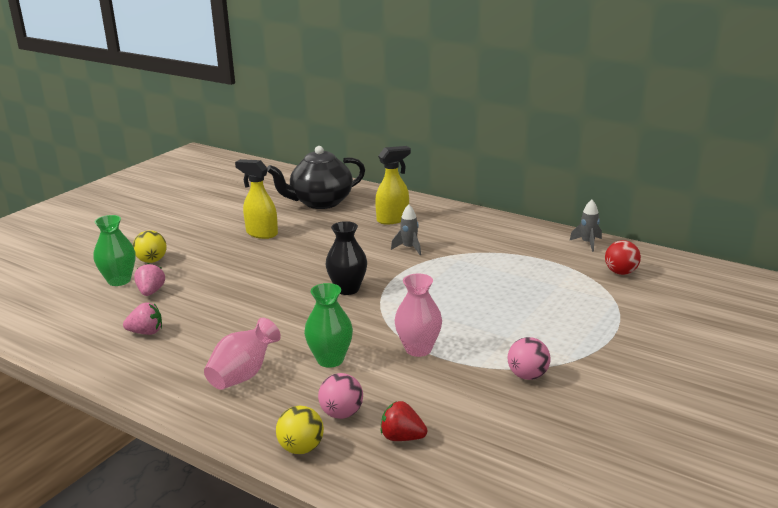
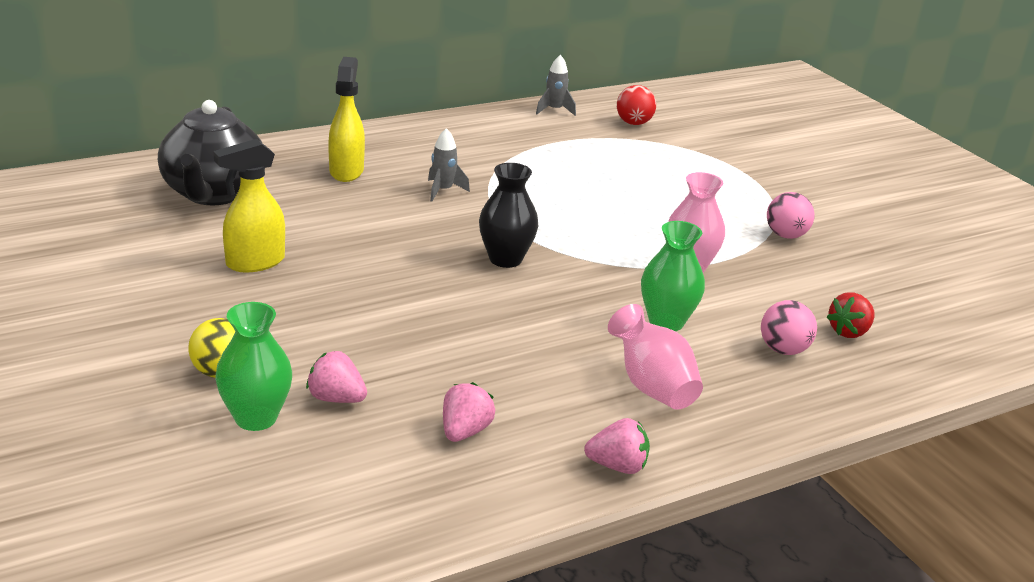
camera: 65 degrees left, 5 degrees up
yellow ball [276,406,324,454] -> none
none -> pink strawberry [584,418,650,474]

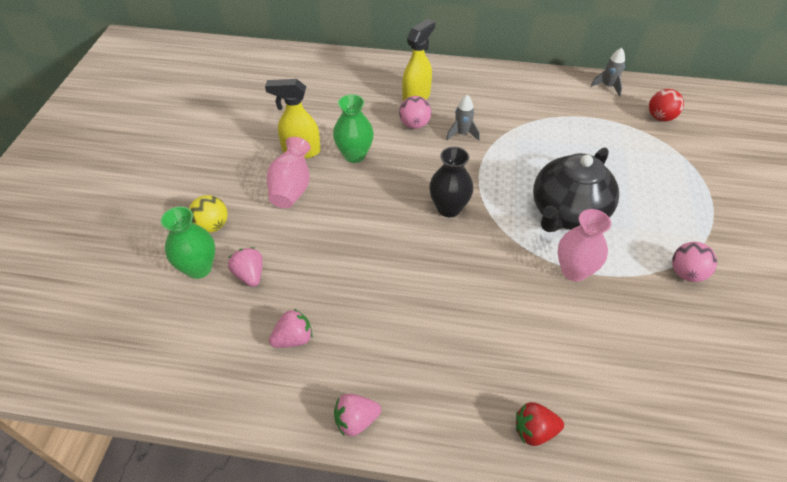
camera: 40 degrees right, 20 degrees up
black teapot [158,100,262,205] -> black teapot moved to [533,147,619,232]
pink strawberry [584,418,650,474] -> pink strawberry turned 120 degrees clockwise [334,394,381,436]
pink vase [608,304,703,410] -> pink vase moved to [267,137,311,208]
green vase [641,221,705,331] -> green vase moved to [333,94,374,163]
pink ball [761,300,817,355] -> pink ball moved to [399,96,431,129]
red strawberry [827,292,875,338] -> red strawberry moved to [516,402,564,446]

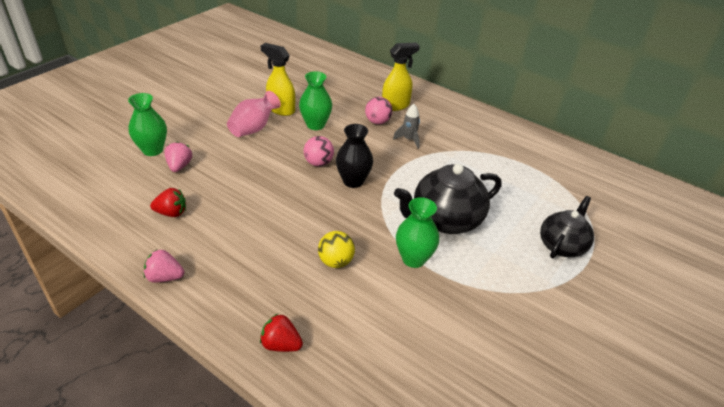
camera: 25 degrees right, 10 degrees down
yellow ball [189,195,228,233] -> yellow ball moved to [318,231,355,268]
pink strawberry [269,308,313,348] -> red strawberry [150,188,186,217]
pink vase [558,209,611,281] -> green vase [396,197,439,268]
grey rocket [591,48,625,97] -> none
red ball [649,89,684,121] -> none
pink ball [672,242,717,282] -> pink ball moved to [304,136,334,166]
none -> black teapot [540,196,594,259]

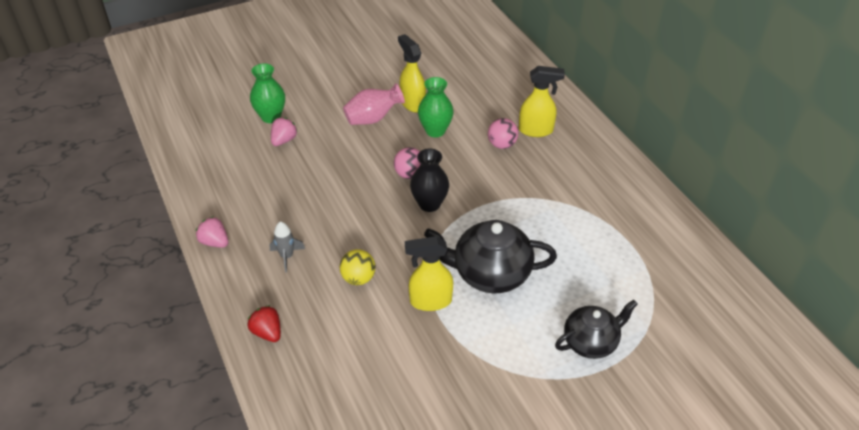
camera: 30 degrees right, 5 degrees up
red strawberry [150,188,186,217] -> none
grey rocket [393,104,420,149] -> grey rocket moved to [269,221,305,273]
green vase [396,197,439,268] -> yellow spray bottle [405,236,453,311]

